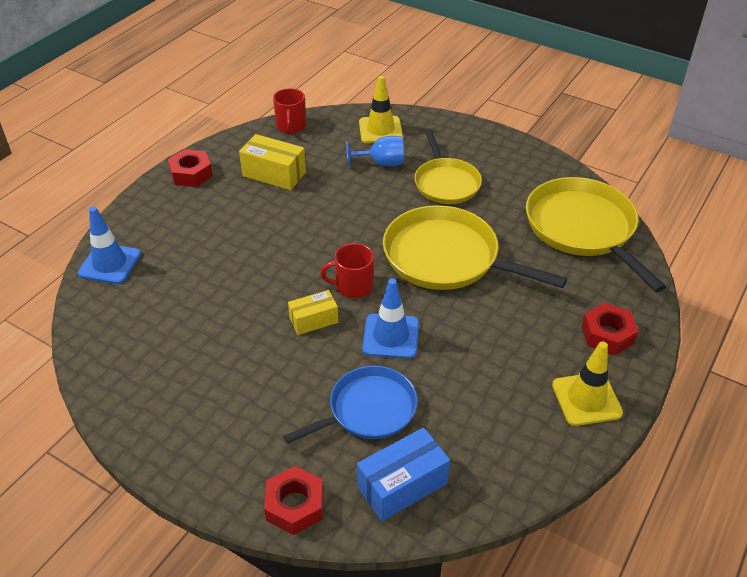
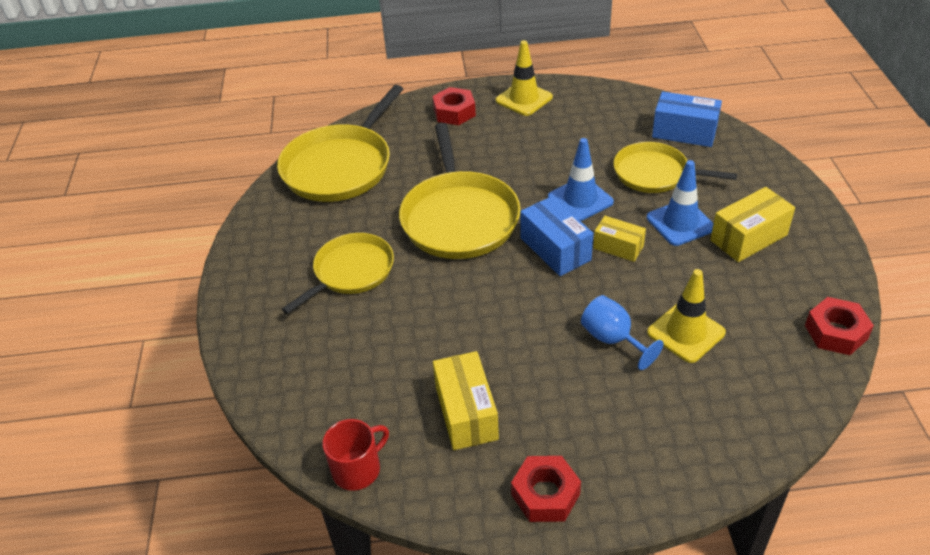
camera: 125 degrees left, 0 degrees up
blue traffic cone [78,207,141,284] -> blue traffic cone moved to [647,160,714,246]
red nut [264,466,323,535] -> red nut moved to [805,297,874,355]
blue pan [283,366,418,444] -> yellow pan [614,142,737,193]
red mug [320,243,374,298] -> blue box [520,196,593,276]
blue goblet [346,136,404,167] -> blue goblet moved to [581,295,664,370]
yellow traffic cone [359,76,403,143] -> yellow traffic cone moved to [647,269,726,363]
none -> yellow box [710,187,795,262]

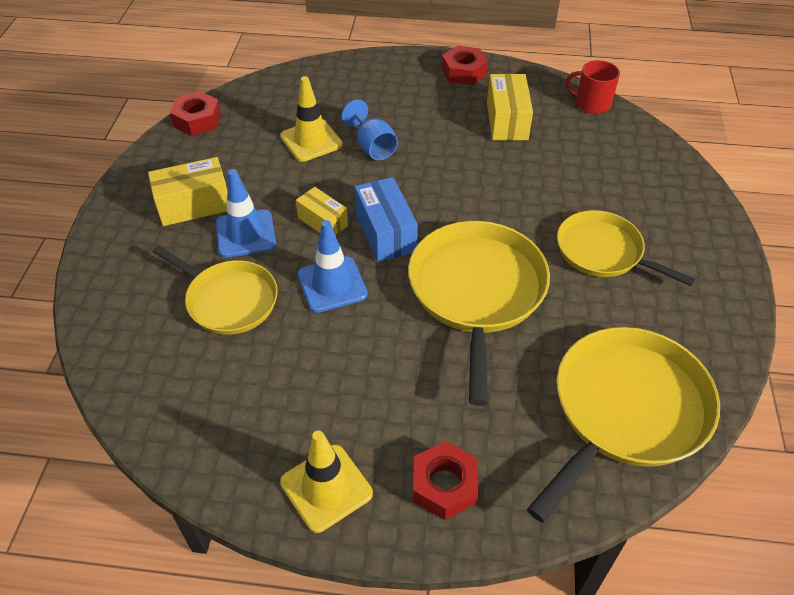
camera: 170 degrees left, 5 degrees up
yellow pan [282,233,394,314] -> yellow pan turned 75 degrees clockwise [557,210,695,286]
red mug [323,419,389,491] -> red mug turned 45 degrees clockwise [565,60,620,114]
blue box [652,91,722,147] -> none

